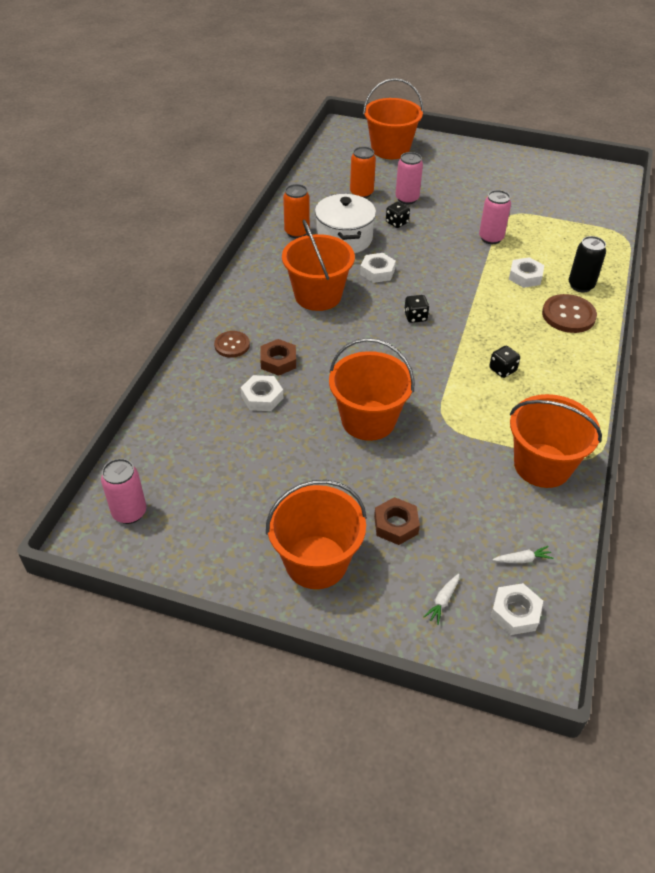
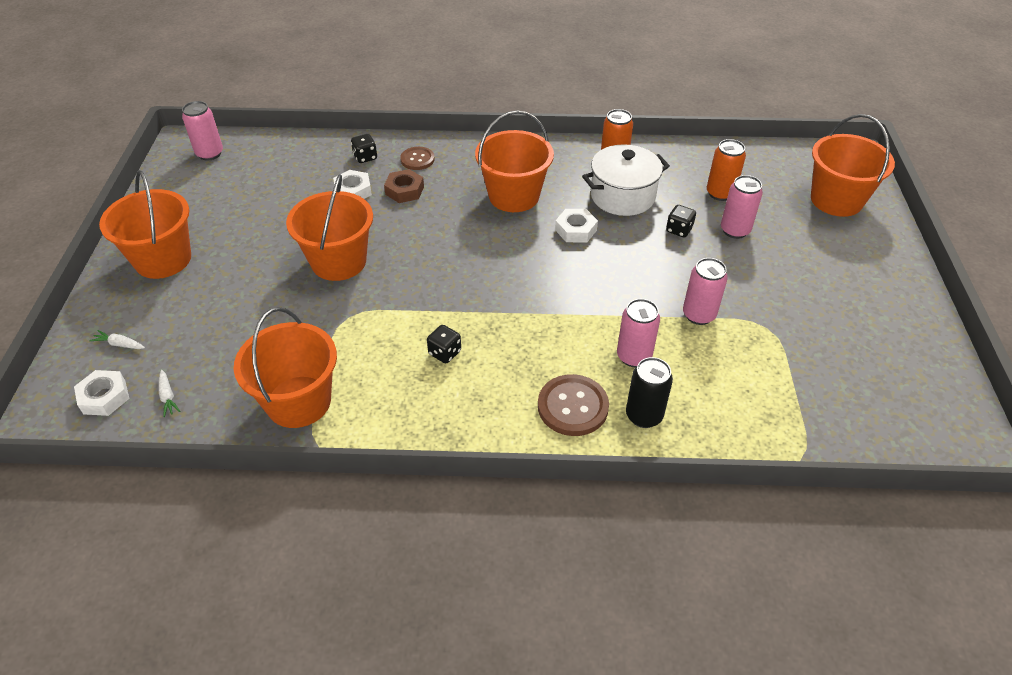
camera: 75 degrees right, 0 degrees up
brown nut [374,497,420,545] -> none
black dice [404,295,429,323] -> black dice moved to [351,134,377,163]
white nut [509,257,544,288] -> pink can [617,299,660,367]

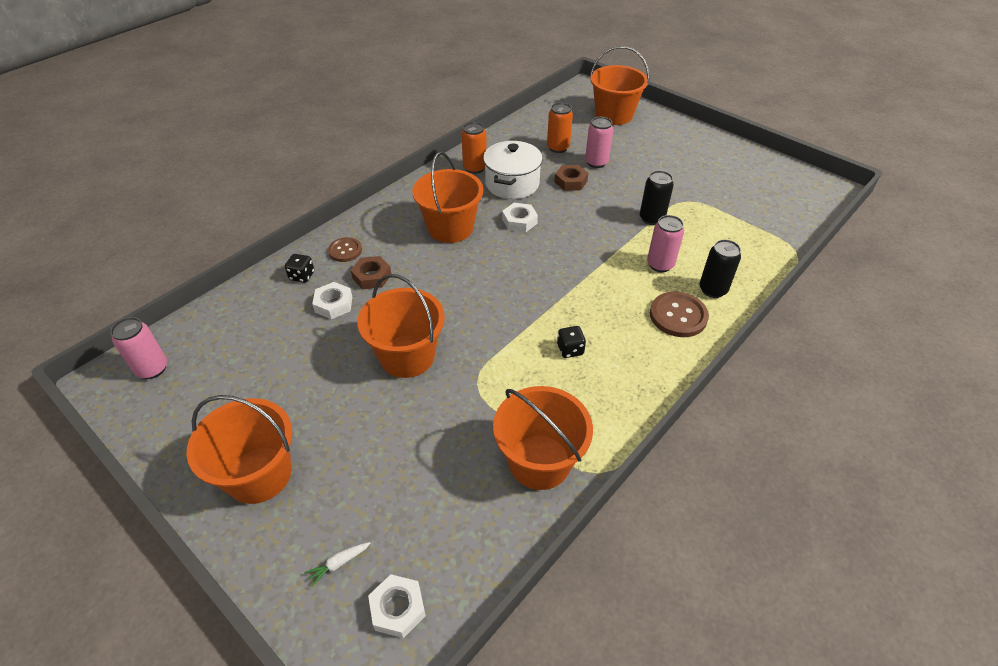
camera: 50 degrees left, 0 degrees up
white carrot [159,370,180,417] -> none
black dice [666,205,696,237] -> brown nut [554,165,588,191]
pink can [683,258,728,325] -> black can [640,170,674,225]

